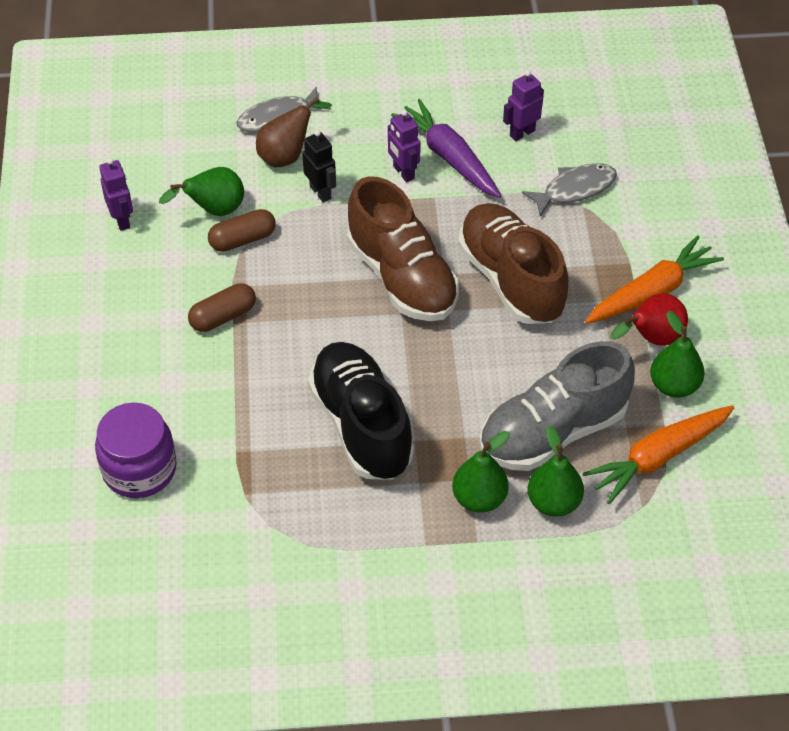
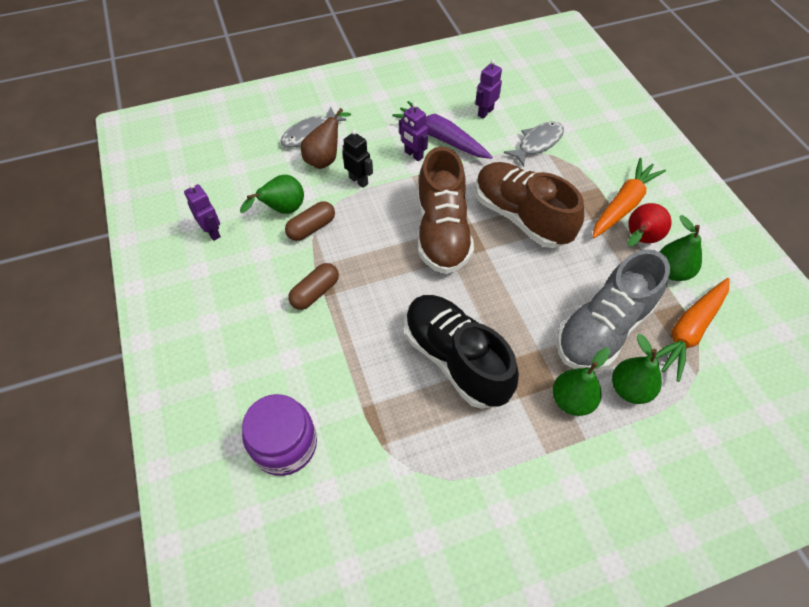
camera: 15 degrees left, 5 degrees up
brown shoe [347,176,459,321] -> brown shoe turned 45 degrees clockwise [418,147,474,274]

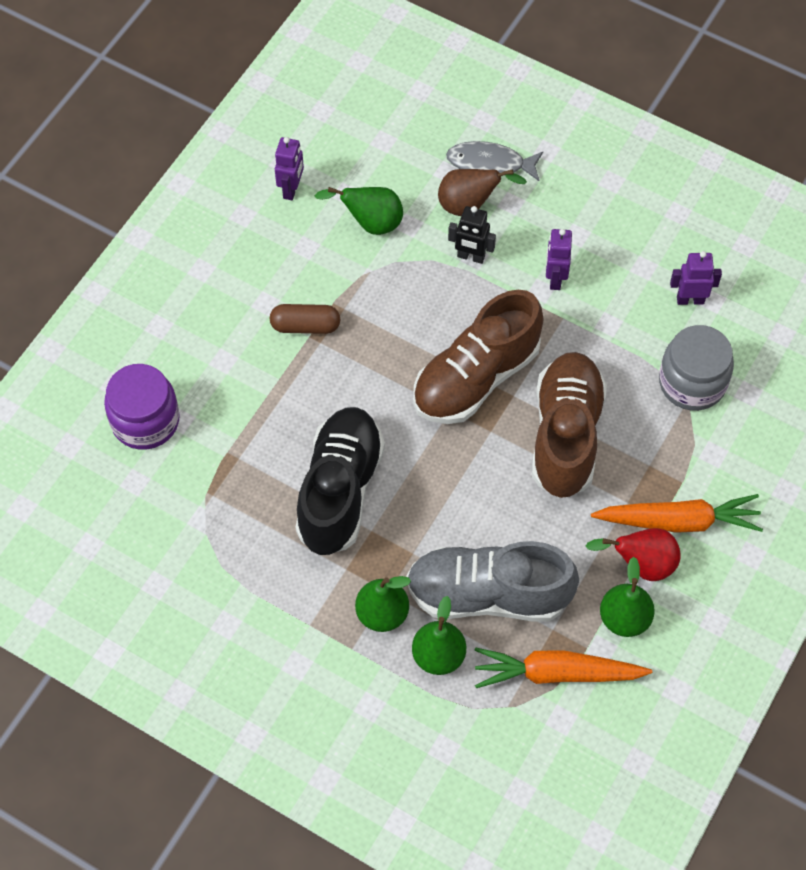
camera: 50 degrees right, 5 degrees up
brown capsule [285,201,335,241] -> none
black robot [342,130,373,188] -> black robot turned 105 degrees clockwise [448,206,496,264]
purple carrot [392,101,493,159] -> none
grey fish [504,122,564,167] -> grey jar [659,325,734,411]

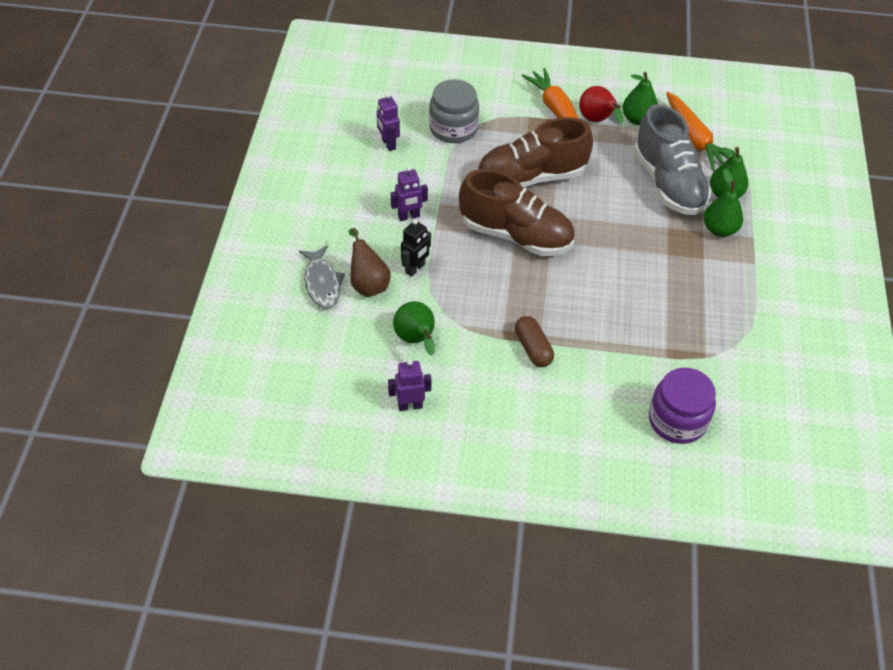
camera: 115 degrees left, 10 degrees down
black shoe [296,407,385,555] -> none
black robot [448,206,496,264] -> black robot turned 45 degrees clockwise [401,219,431,277]

